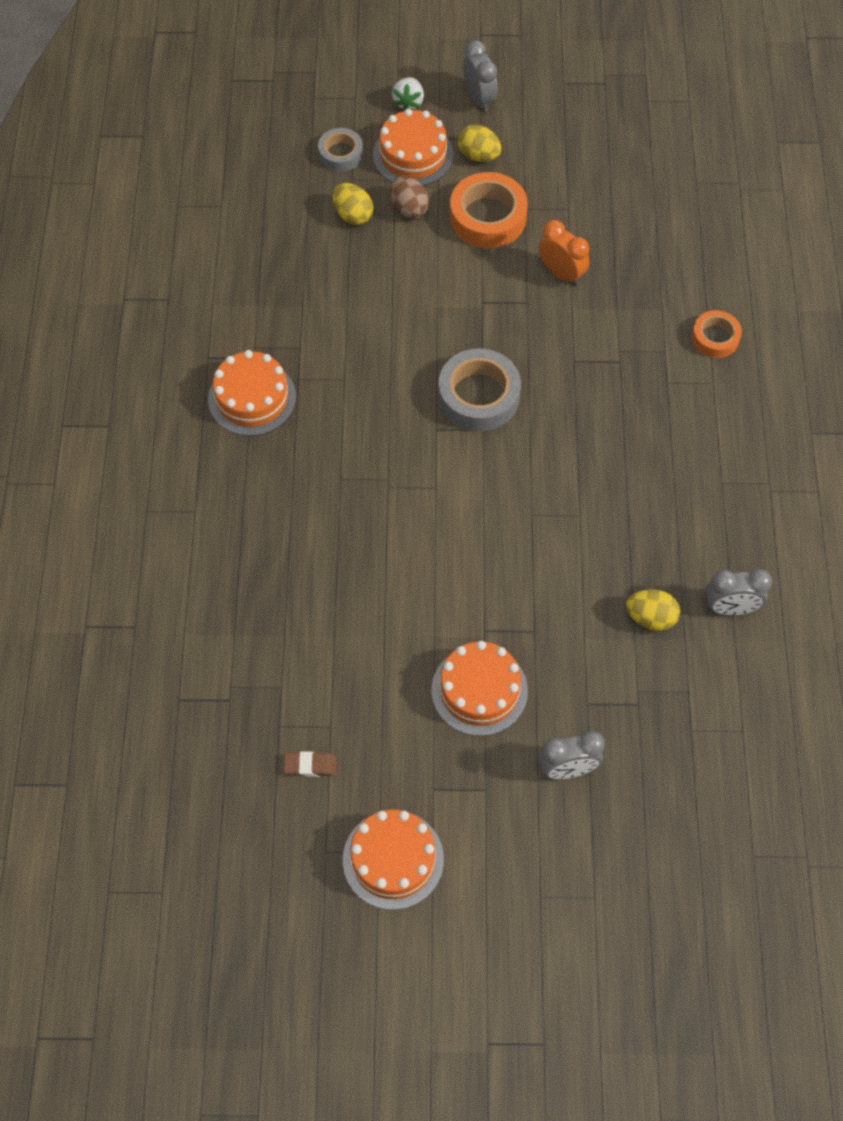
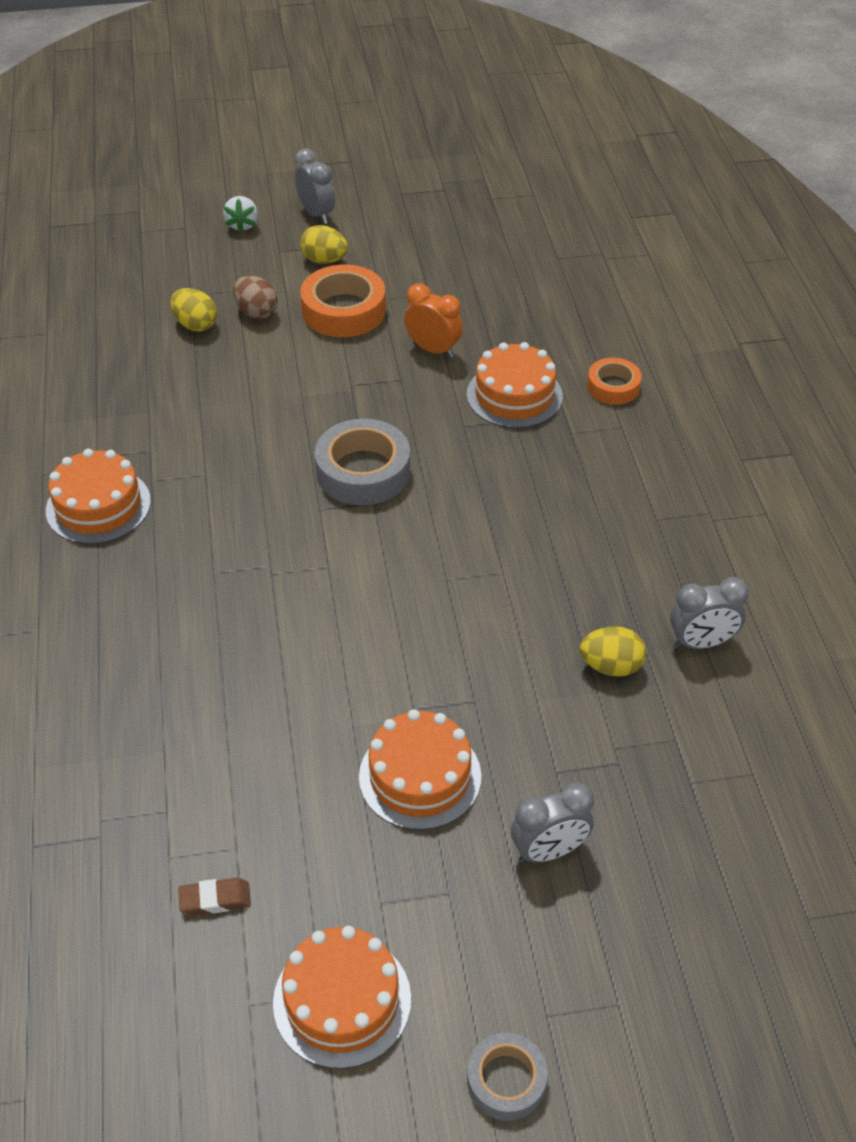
camera: 10 degrees left, 15 degrees down
grey tape [318,128,363,172] -> grey tape moved to [467,1033,548,1121]
orange cake [373,109,453,186] -> orange cake moved to [467,342,563,428]

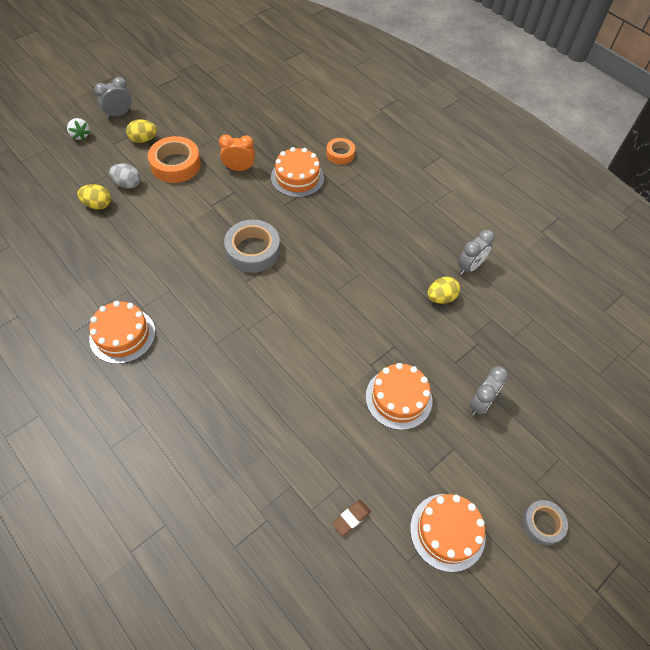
camera: 35 degrees left, 10 degrees up
brown egg [233,275,278,319] -> grey egg [109,163,141,189]
grey clock [295,148,335,224] -> grey clock turned 60 degrees counterclockwise [94,77,132,119]

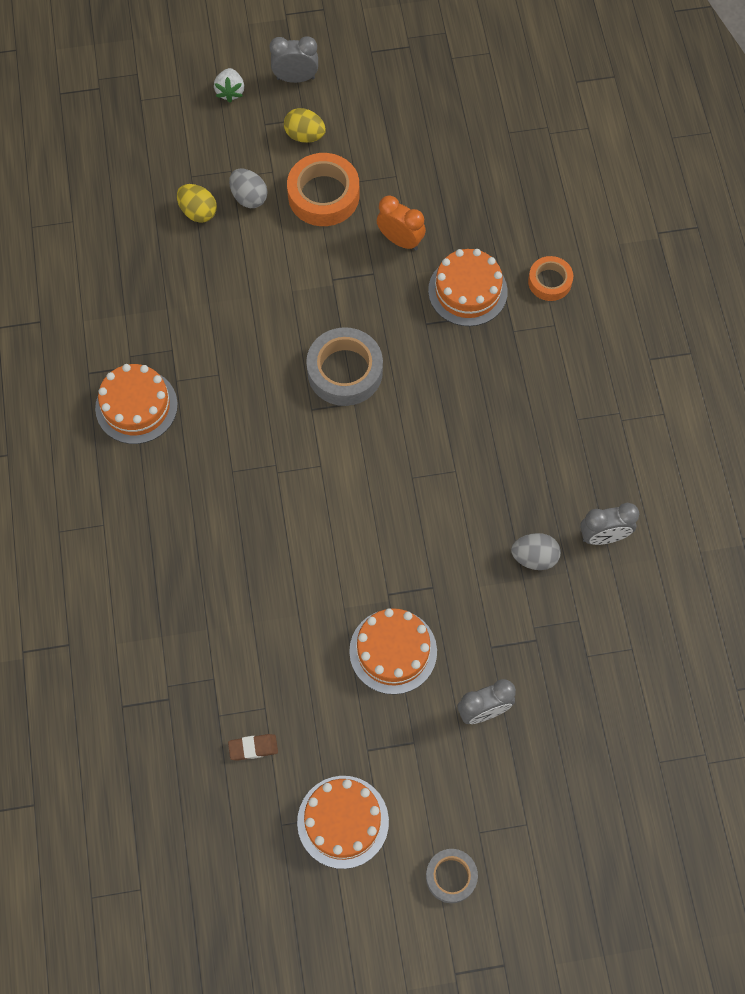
camera: 35 degrees right, 10 degrees up
yellow egg [428,277,460,304] -> grey egg [511,533,561,570]

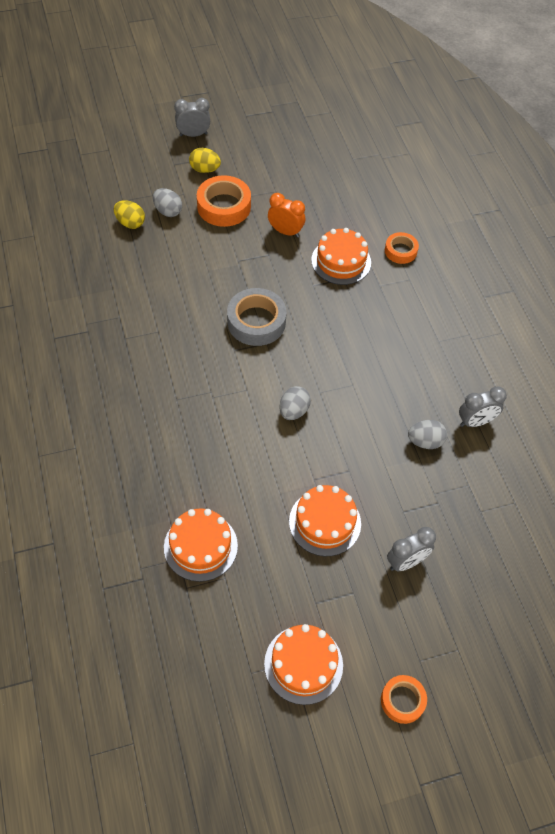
camera: 10 degrees left, 10 degrees down
orange cake [95,364,178,444] -> orange cake moved to [164,508,238,582]
white strawberry [214,68,244,102] -> none
brown eraser [228,734,278,760] -> none
grey tape [426,849,478,903] -> orange tape [381,675,427,724]
none -> grey egg [279,386,311,420]

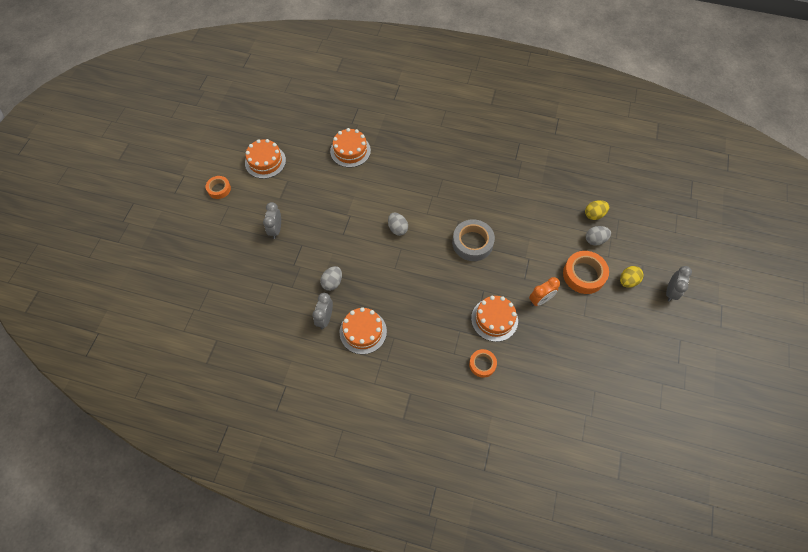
camera: 125 degrees right, 5 degrees up
orange cake [289,485,361,556] -> orange cake moved to [340,307,387,354]

